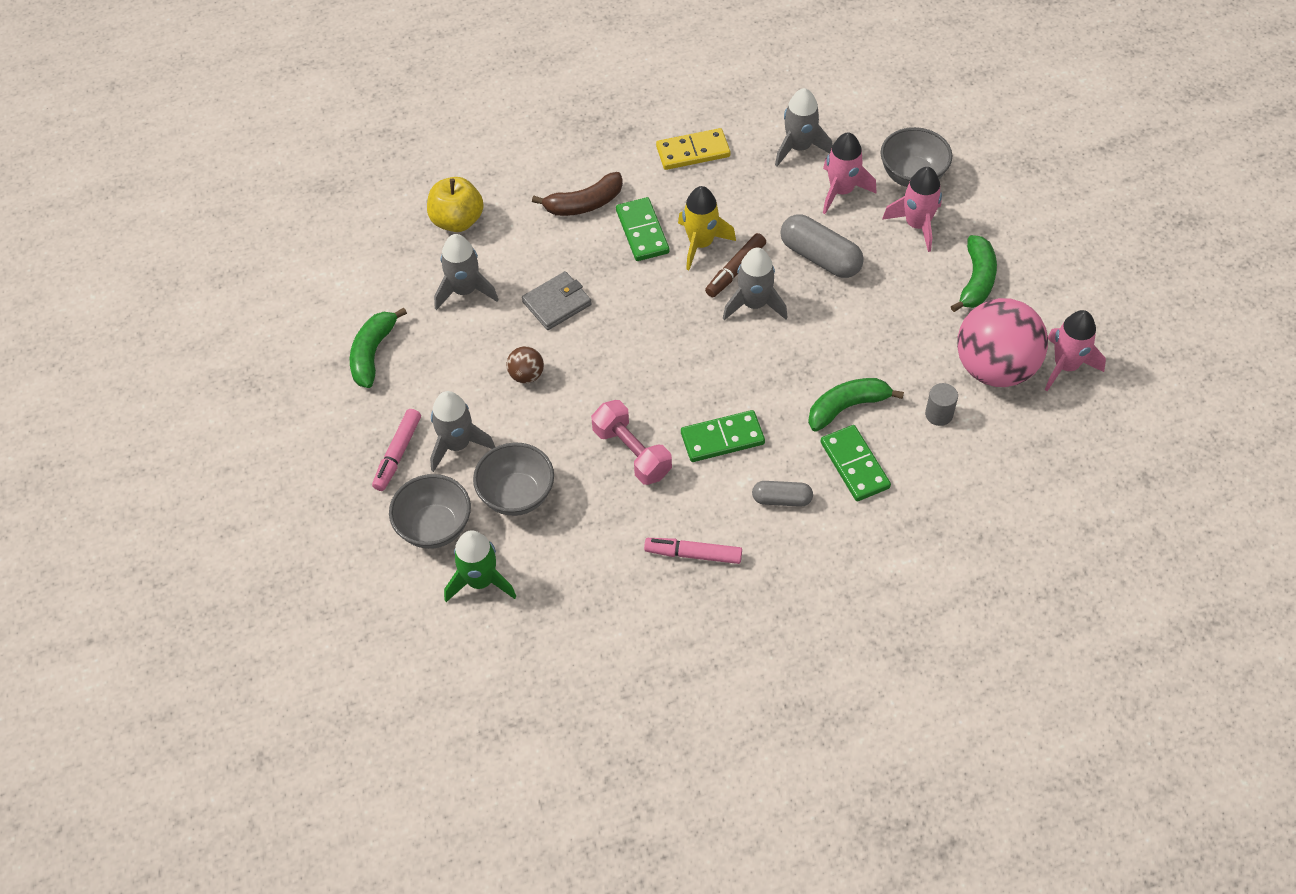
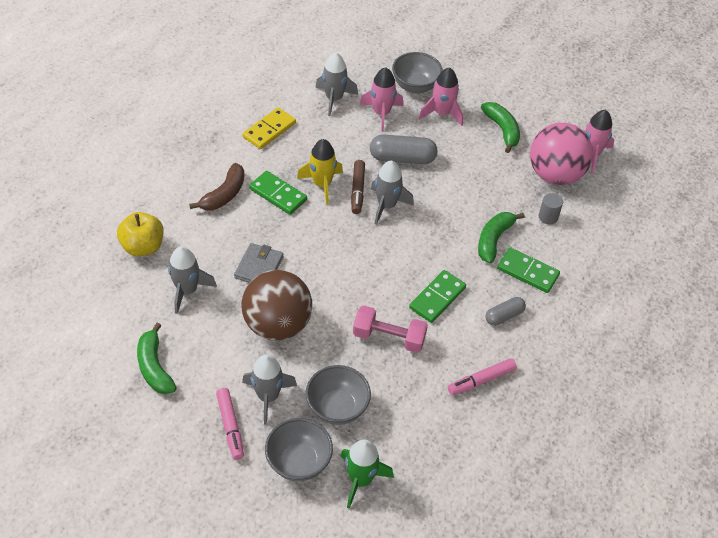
camera: 40 degrees left, 5 degrees down
brown ball [507,346,544,384] -> brown ball [241,270,312,341], size x2.34

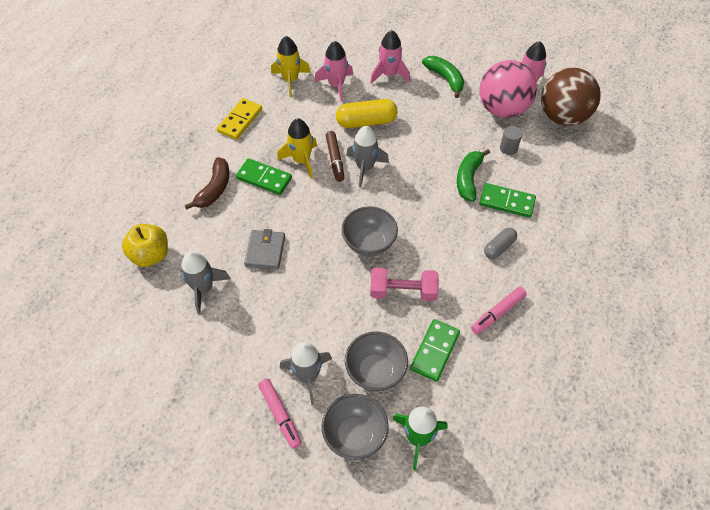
camera: 10 degrees left, 5 degrees up
green banana [137,323,177,394] -> none
brown ball [241,270,312,341] -> brown ball moved to [541,68,600,126]
grey rocket [315,53,358,116] -> yellow rocket [271,36,311,97]
grey capsule [370,134,438,164] -> yellow capsule [336,99,397,128]
grey bowl [392,52,443,93] -> grey bowl moved to [342,206,398,256]
green domino [409,270,466,323] -> green domino moved to [410,319,460,382]

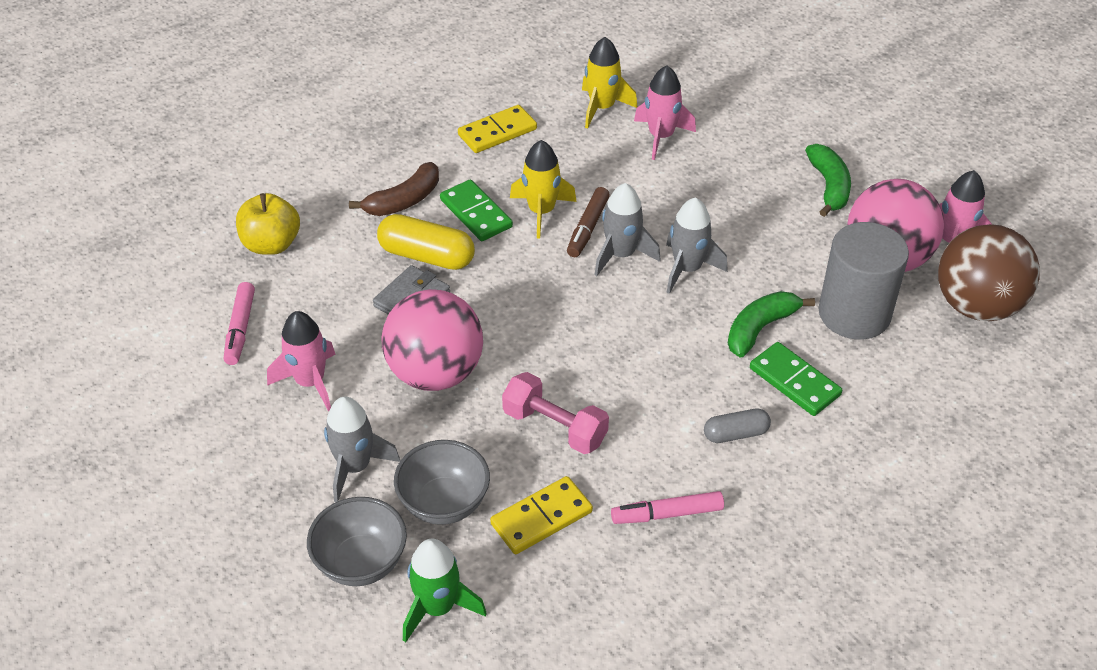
camera: 30 degrees right, 10 degrees down
grey rocket [180,251,230,314] -> grey rocket moved to [666,197,728,294]
pink marker [258,379,302,449] -> pink marker moved to [224,282,255,365]
yellow capsule [336,99,397,128] -> yellow capsule moved to [377,214,475,270]
grey bowl [342,206,398,256] -> none
pink rocket [370,30,410,84] -> pink rocket moved to [267,311,335,411]
green domino [410,319,460,382] -> yellow domino [490,476,593,554]
grey cylinder [500,126,522,155] -> grey cylinder [818,222,909,339], size x2.41
none -> pink ball [381,289,483,391]

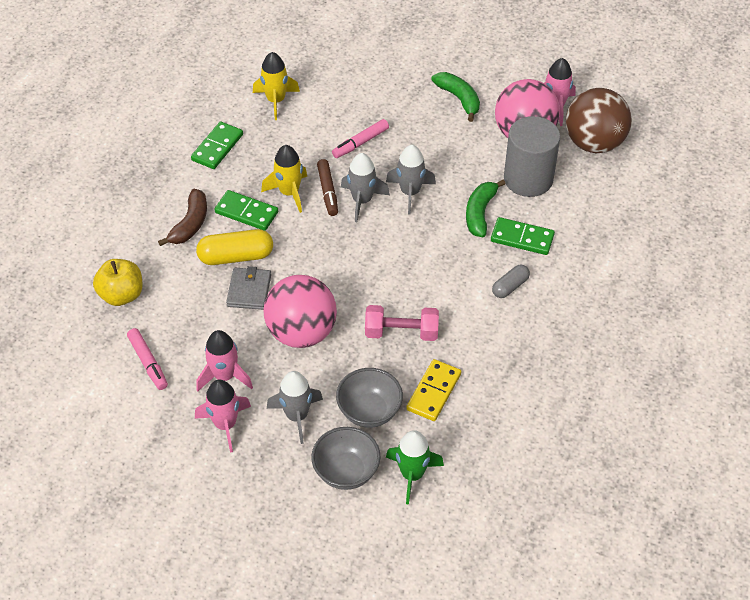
camera: 30 degrees left, 5 degrees up
yellow domino [458,105,537,153] -> green domino [191,122,243,169]
pink marker [611,491,724,524] -> pink marker moved to [332,119,389,158]
pink rocket [634,65,696,160] -> pink rocket moved to [195,380,251,453]

